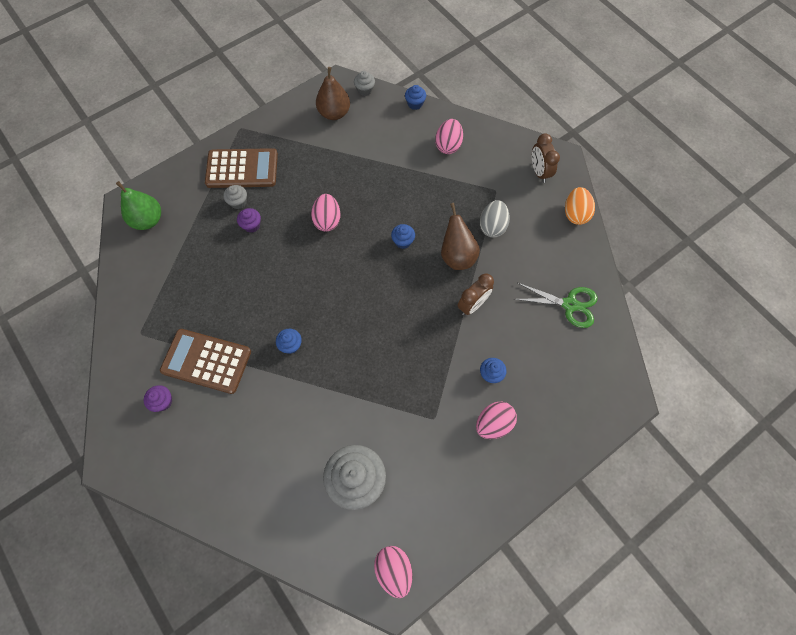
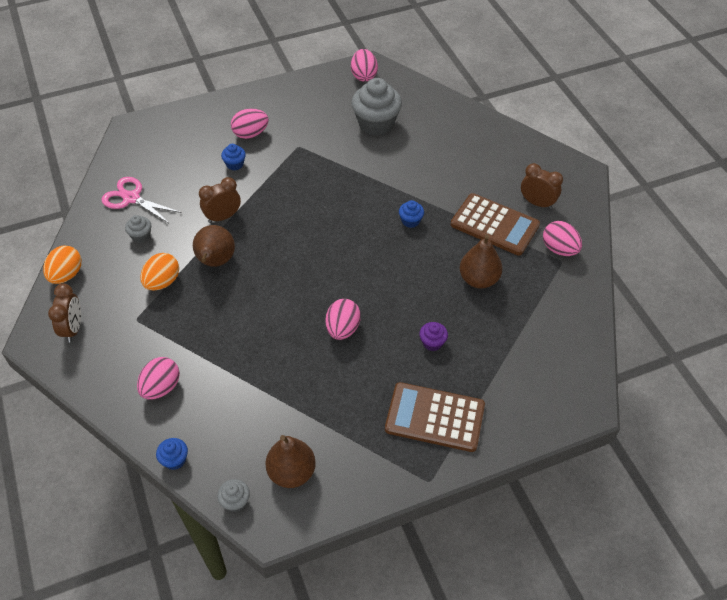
camera: 165 degrees left, 15 degrees down
green pear [116,181,161,230] -> none
purple cupcake [144,385,172,412] -> brown clock [521,163,563,209]
grey cupcake [223,185,247,209] -> grey cupcake moved to [125,215,151,243]
blue cupcake [391,224,415,249] -> none
grey egg [480,200,510,237] -> orange egg [140,253,179,291]
green scissors [514,283,598,328] -> pink scissors [101,177,182,224]
none -> brown pear [460,234,503,289]
none -> pink egg [543,221,582,256]

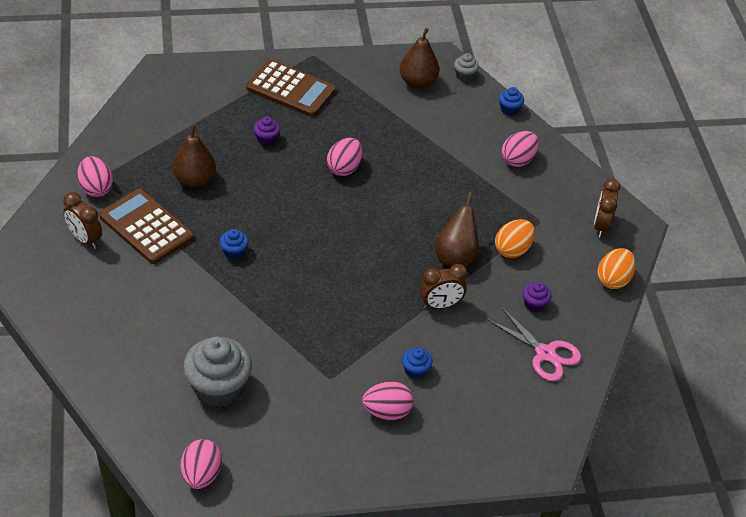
camera: 170 degrees left, 5 degrees down
grey cupcake [125,215,151,243] -> purple cupcake [522,281,552,312]

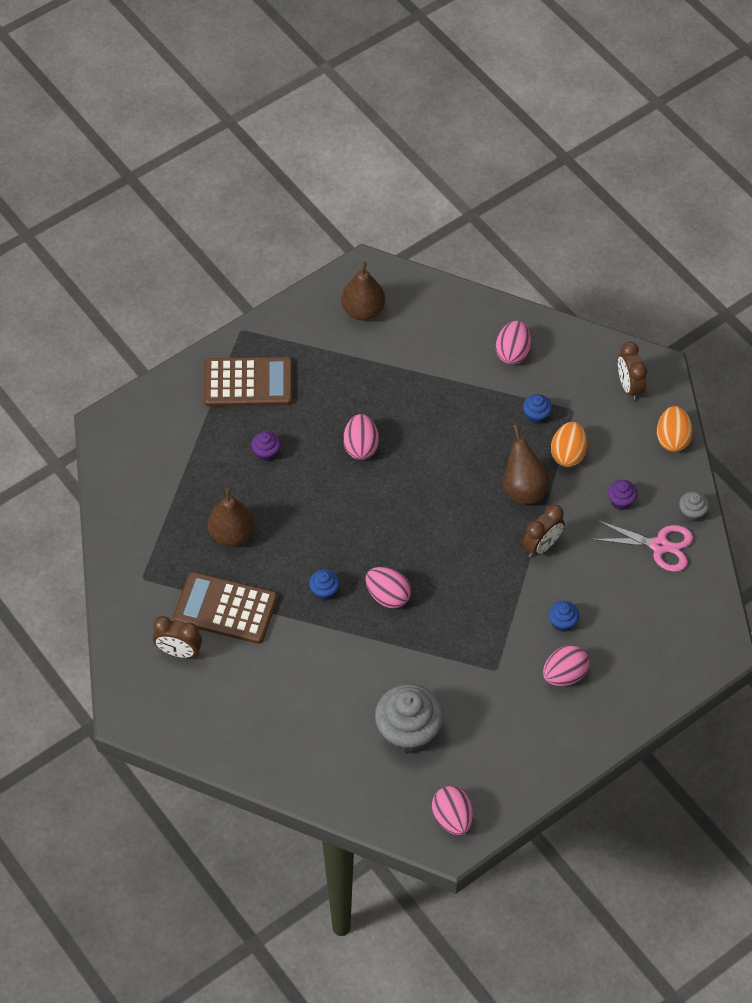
camera: 25 degrees left, 10 degrees up
pink egg [77,156,113,197] -> pink egg moved to [365,567,411,608]
grey cupcake [454,53,479,81] -> grey cupcake moved to [679,491,709,522]
blue cupcake [499,87,524,116] -> blue cupcake moved to [523,394,552,424]

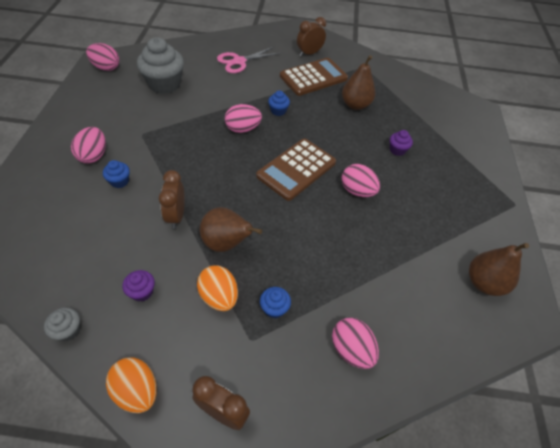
camera: 130 degrees right, 5 degrees down
brown calculator [204,357,293,407] -> brown calculator moved to [256,139,336,201]
pink scissors [591,520,693,572] -> pink scissors moved to [217,47,280,73]

